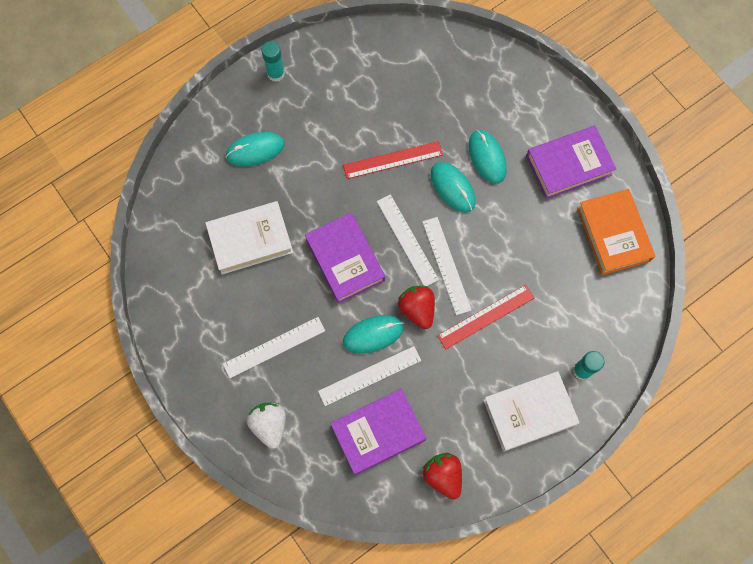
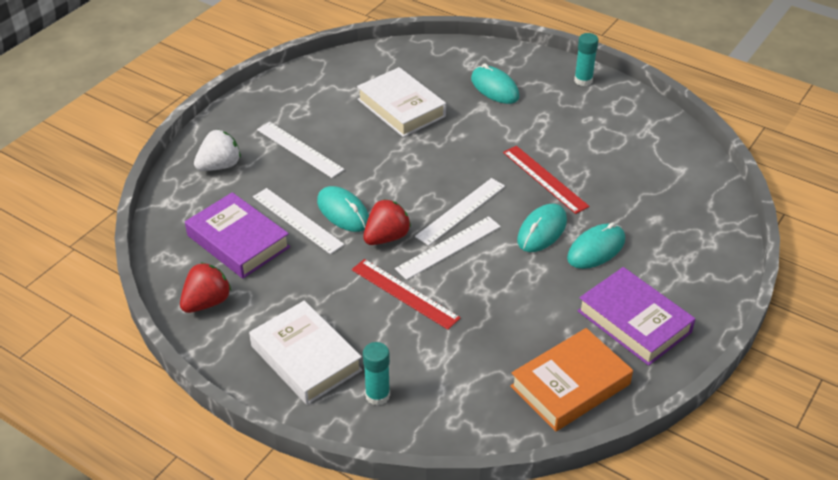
camera: 70 degrees right, 30 degrees down
purple book [305,213,385,304] -> none

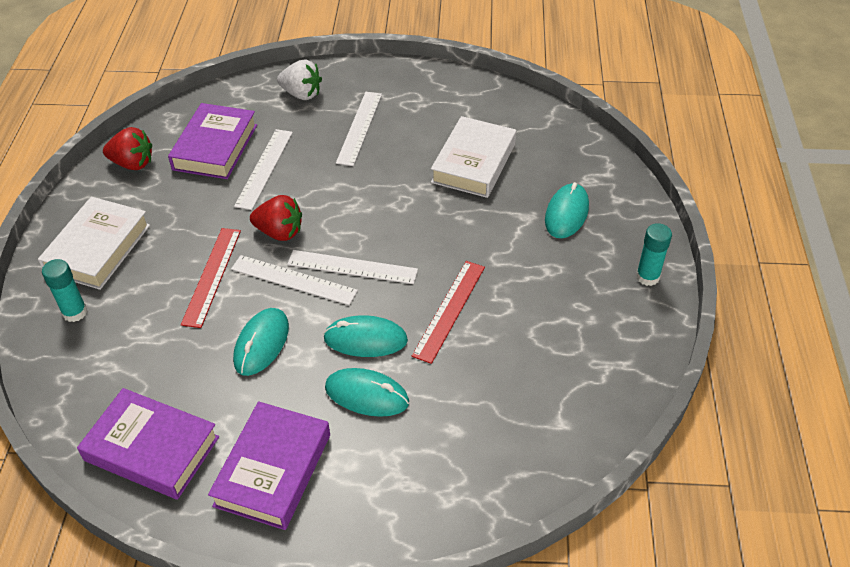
camera: 60 degrees right, 5 degrees up
turquoise mouse [317,186,369,232] -> turquoise mouse moved to [233,308,289,376]
orange book [510,328,633,432] -> purple book [77,388,219,500]

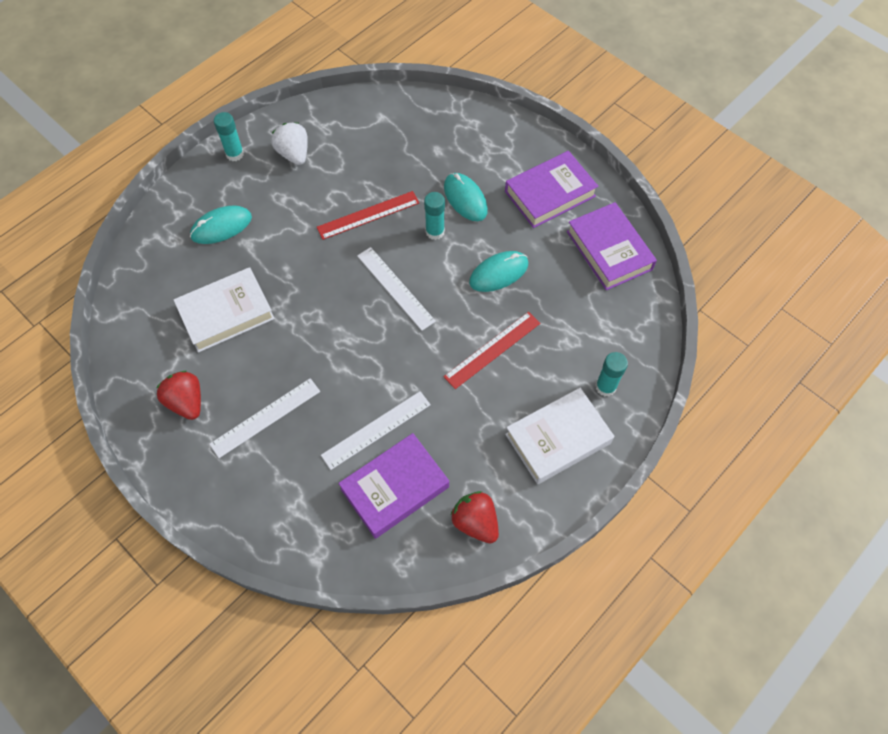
camera: 140 degrees left, 15 degrees up
white ruler [231,255,358,305] -> none
red strawberry [250,195,302,241] -> red strawberry moved to [157,371,201,420]
white strawberry [277,60,322,100] -> white strawberry moved to [271,122,308,165]
turquoise mouse [323,315,408,357] -> turquoise glue stick [424,192,445,240]

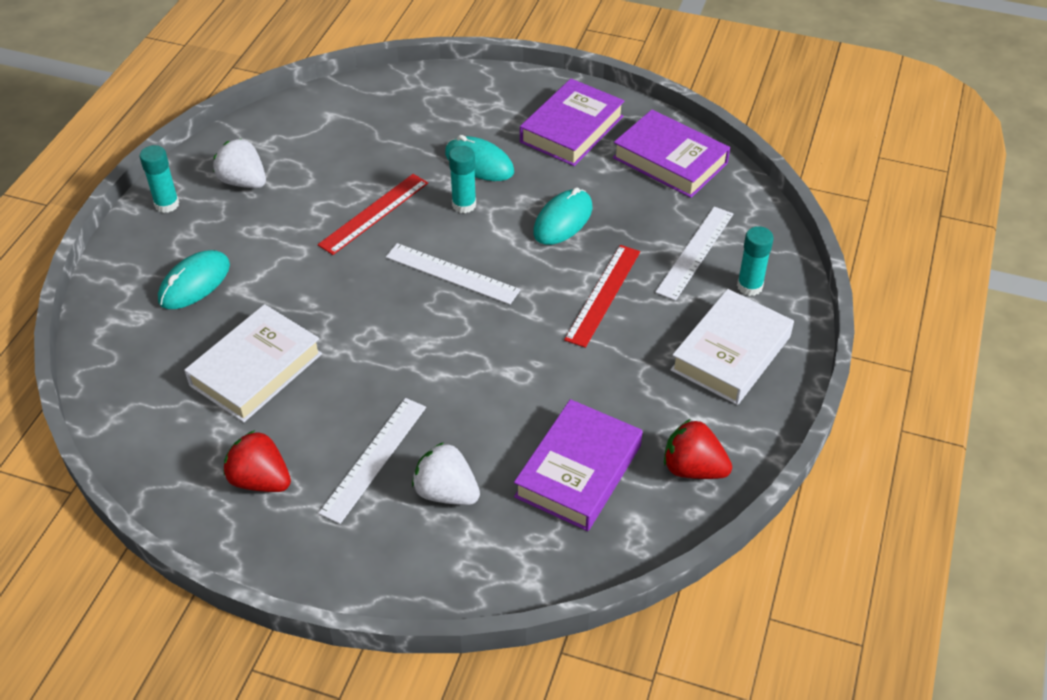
camera: 25 degrees left, 15 degrees down
white ruler [321,391,431,470] -> white ruler moved to [655,207,733,301]
none -> white strawberry [412,442,480,505]

